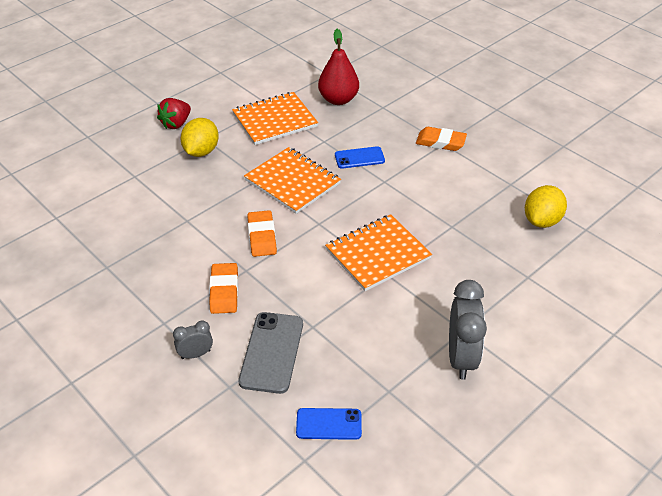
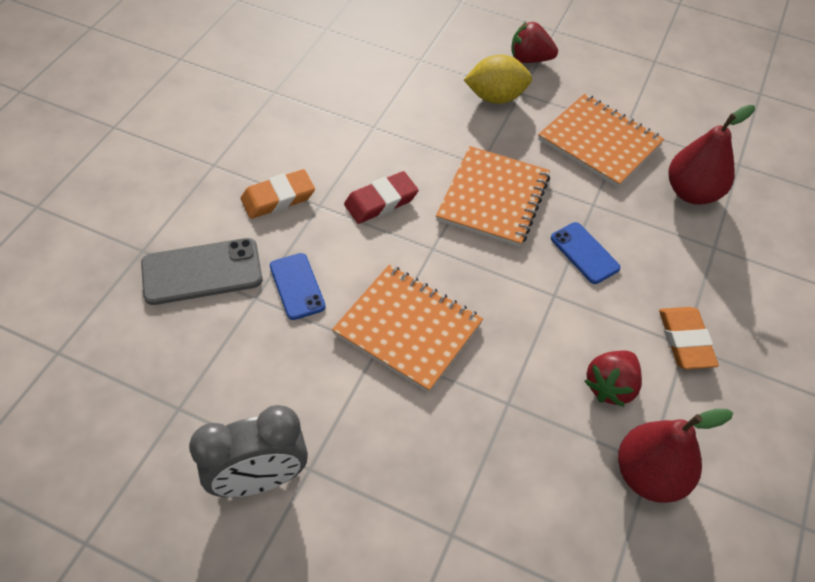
camera: 65 degrees right, 10 degrees up
grey clock [173,321,213,359] -> none
orange eraser [247,210,277,257] -> red eraser [344,171,419,224]
blue phone [296,408,362,440] -> blue phone moved to [270,253,326,320]
yellow lemon [525,185,567,228] -> none
none -> red strawberry [584,350,642,407]
none -> red pear [618,409,733,503]

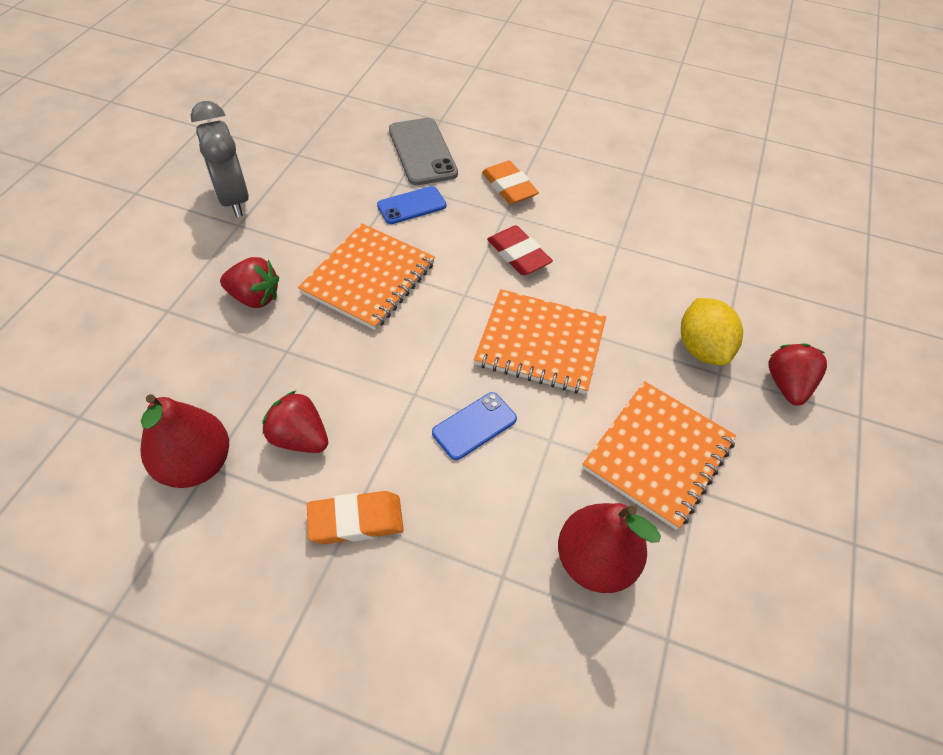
camera: 85 degrees right, 0 degrees up
none -> red strawberry [220,257,279,308]

